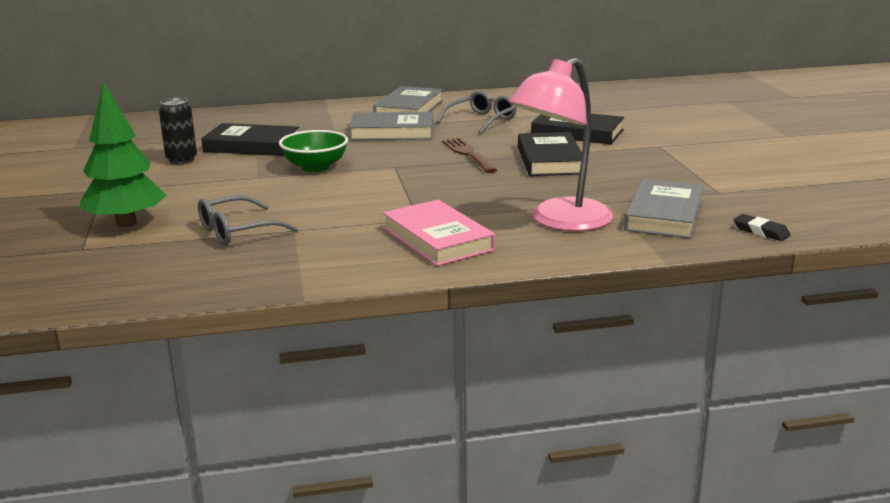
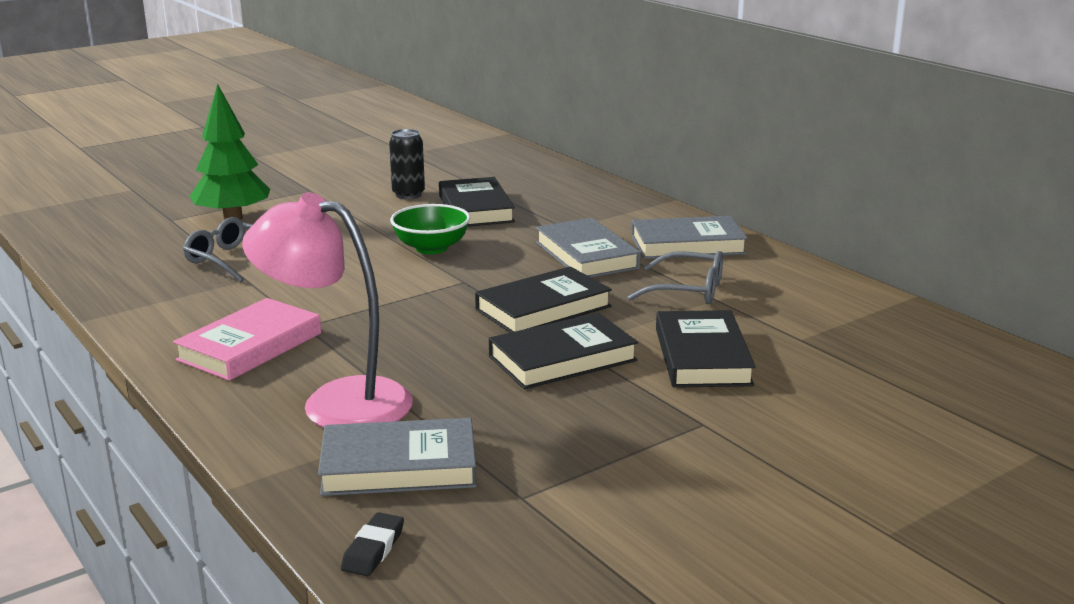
camera: 65 degrees right, 0 degrees up
brown fork [442,138,497,173] -> black book [475,266,612,333]

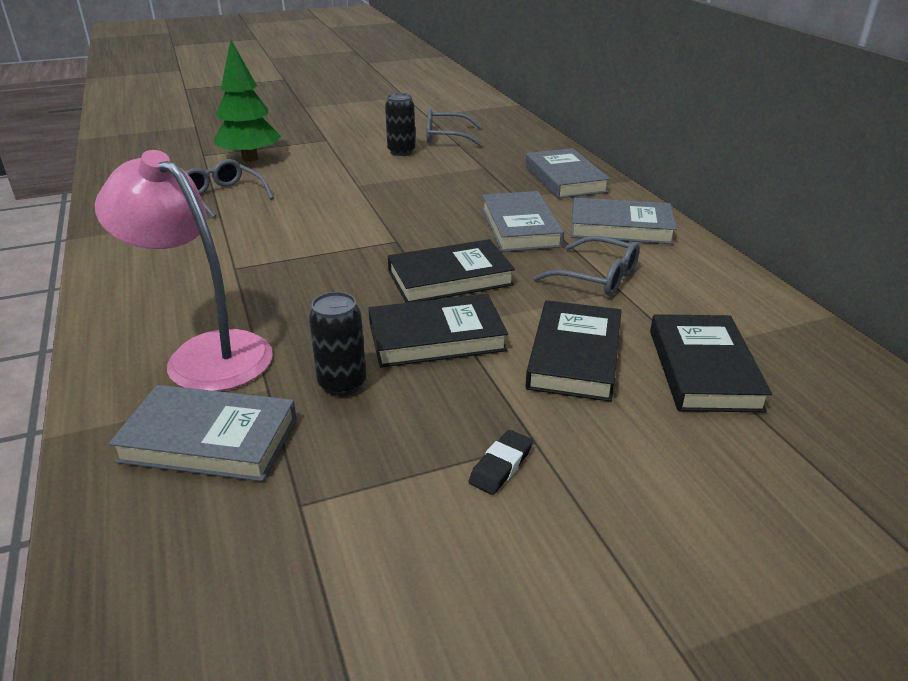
camera: 15 degrees right, 10 degrees up
pink book [173,298,321,381] -> none
black eraser [341,512,404,576] -> black eraser moved to [469,430,533,495]
green bowl [390,204,470,254] -> none
black book [439,177,515,227] -> black book moved to [650,314,772,413]
none -> black can [309,292,366,396]
none -> grey glasses [426,108,482,147]
none -> grey book [525,148,610,199]

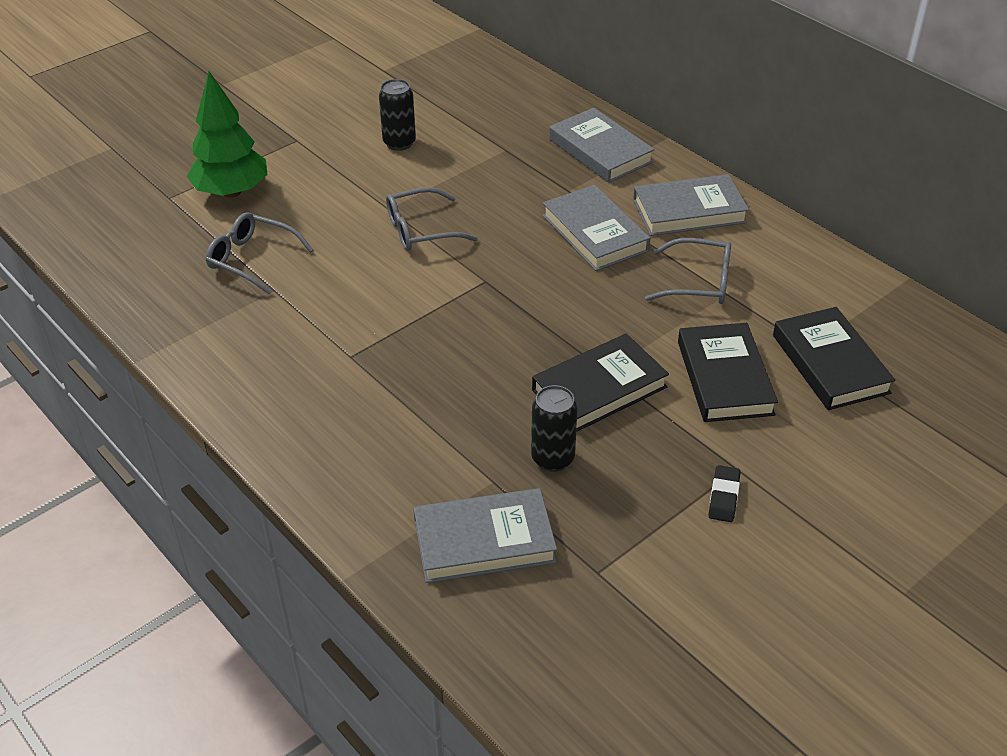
camera: 20 degrees left, 10 degrees up
pink lamp [95,150,273,391] -> none
black book [388,239,515,303] -> none
grey glasses [426,108,482,147] -> grey glasses moved to [386,187,478,251]

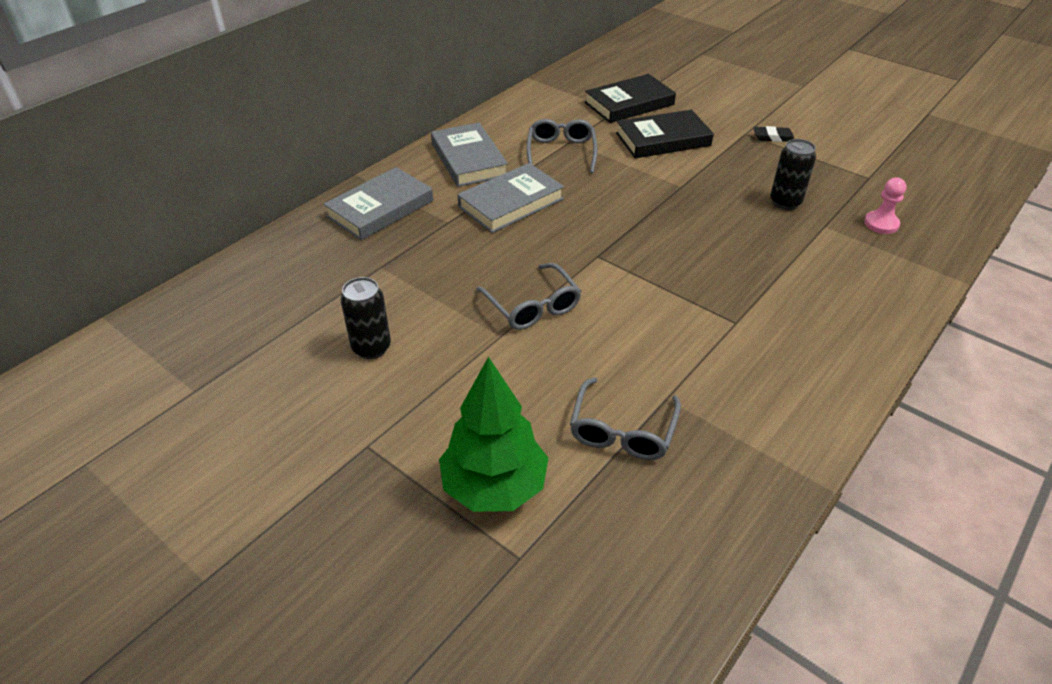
camera: 100 degrees left, 0 degrees up
grey book [414,488,557,583] -> pink pawn [864,178,906,234]
black book [532,334,669,432] -> none

